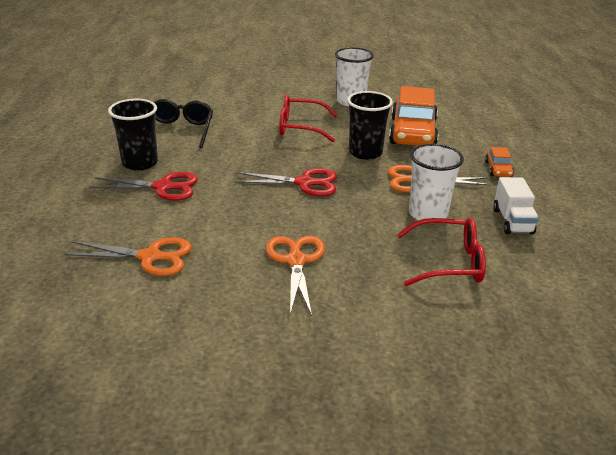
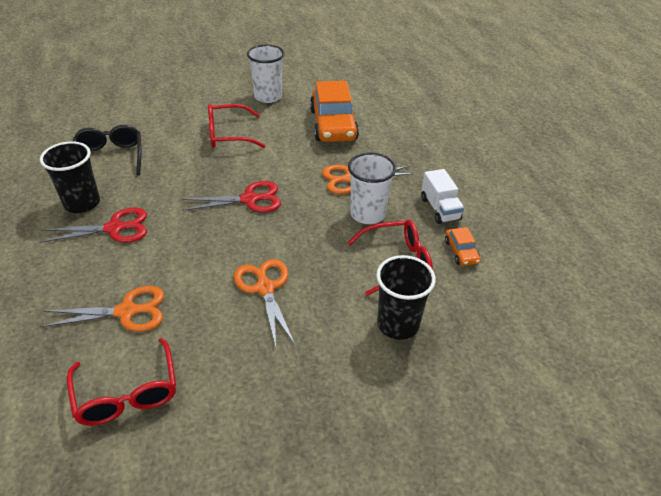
camera: 15 degrees left, 10 degrees up
black cup [347,91,393,160] -> black cup moved to [376,255,436,340]
orange car [485,147,514,177] -> orange car moved to [445,227,481,266]
none -> red glasses [67,338,176,426]

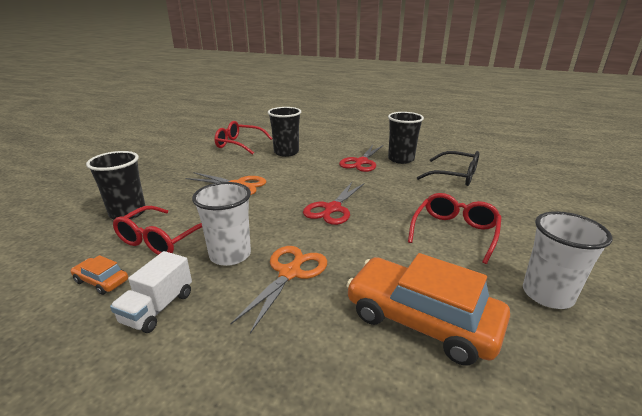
camera: 130 degrees right, 15 degrees down
orange scissors [40,286,164,332] -> black cup [268,107,301,157]
white truck [421,169,464,224] -> white truck turned 90 degrees counterclockwise [110,251,192,333]

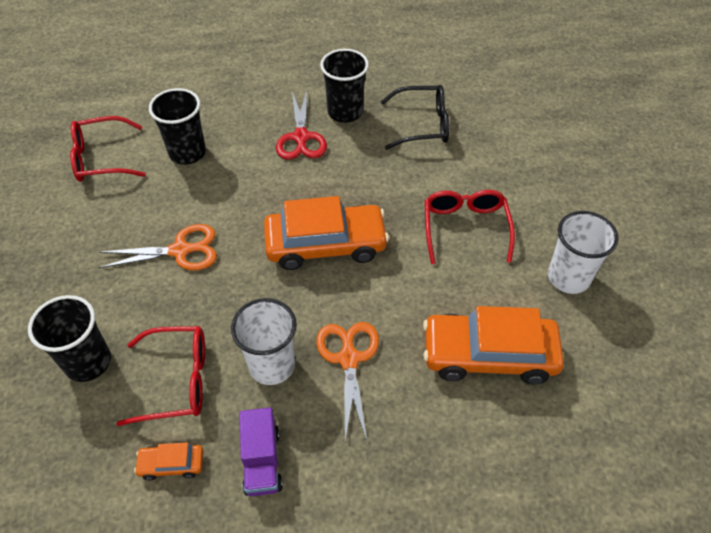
camera: 30 degrees left, 25 degrees up
white truck [110,251,192,333] -> purple truck [239,407,283,496]
red glasses [113,206,202,255] -> red glasses turned 90 degrees counterclockwise [117,326,205,426]
red scissors [303,182,365,225] -> orange car [264,196,389,270]

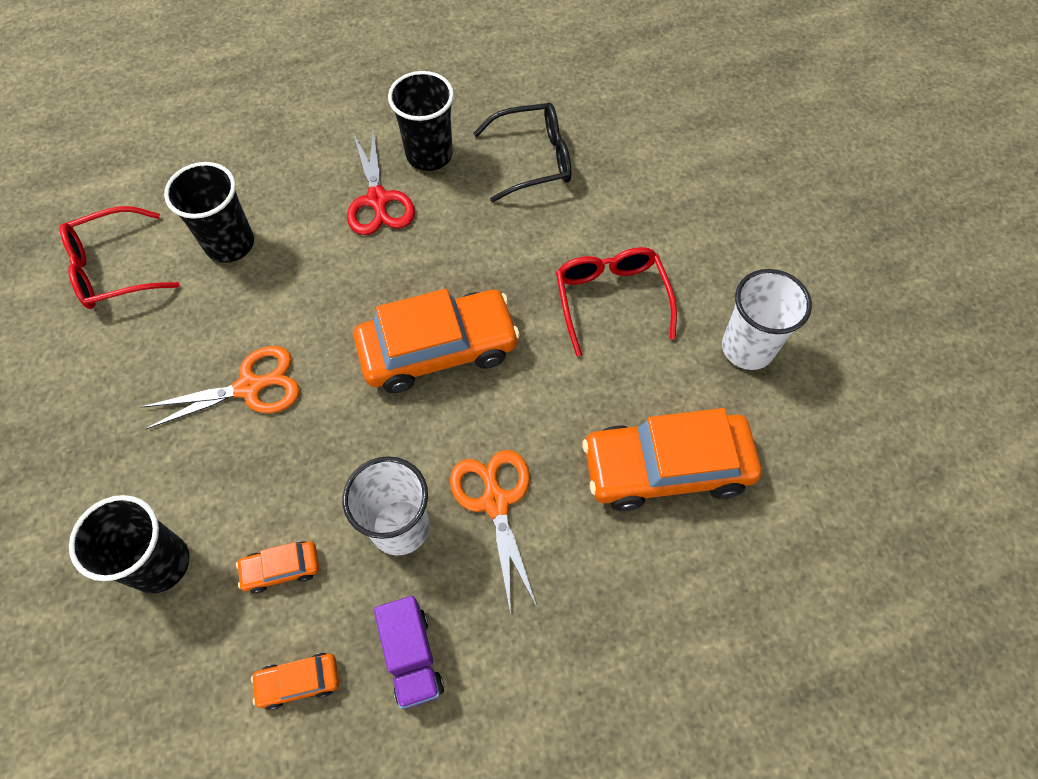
camera: 10 degrees left, 10 degrees up
red glasses [117,326,205,426] -> orange car [236,541,319,594]

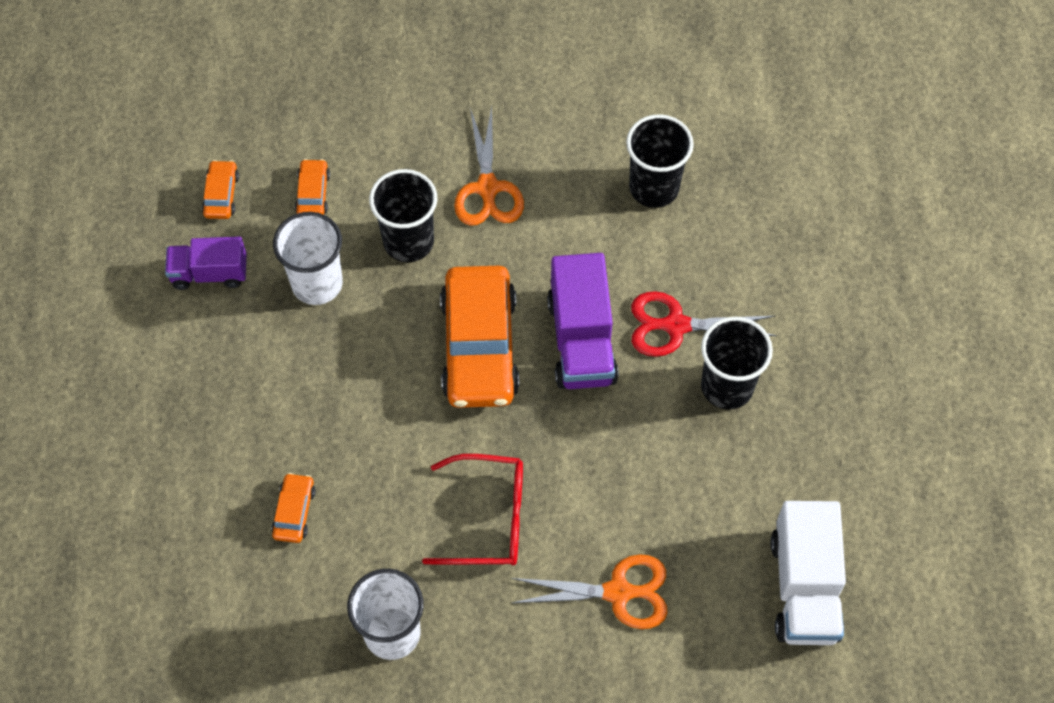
camera: 105 degrees right, 0 degrees up
red glasses [60,206,180,309] -> none
black cup [69,495,189,593] -> black cup moved to [369,169,437,262]
orange scissors [450,450,537,614] -> orange scissors moved to [511,554,668,629]
black glasses [473,102,571,202] -> none
orange car [582,408,761,511] -> orange car [271,473,316,543], size x0.44
none -> purple truck [547,253,618,389]
none -> white truck [771,501,846,645]

